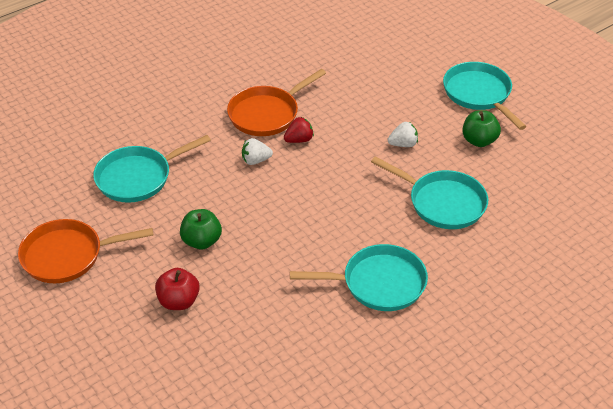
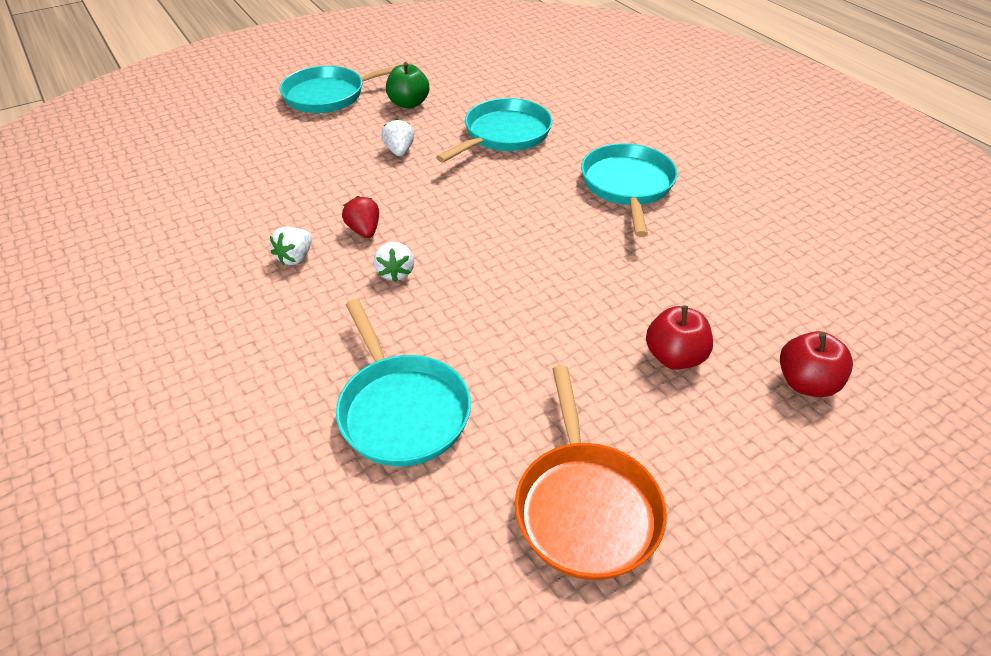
camera: 85 degrees left, 0 degrees up
green apple [180,209,222,249] -> none
orange pan [227,69,326,136] -> white strawberry [270,227,312,265]
none -> red apple [780,331,853,397]

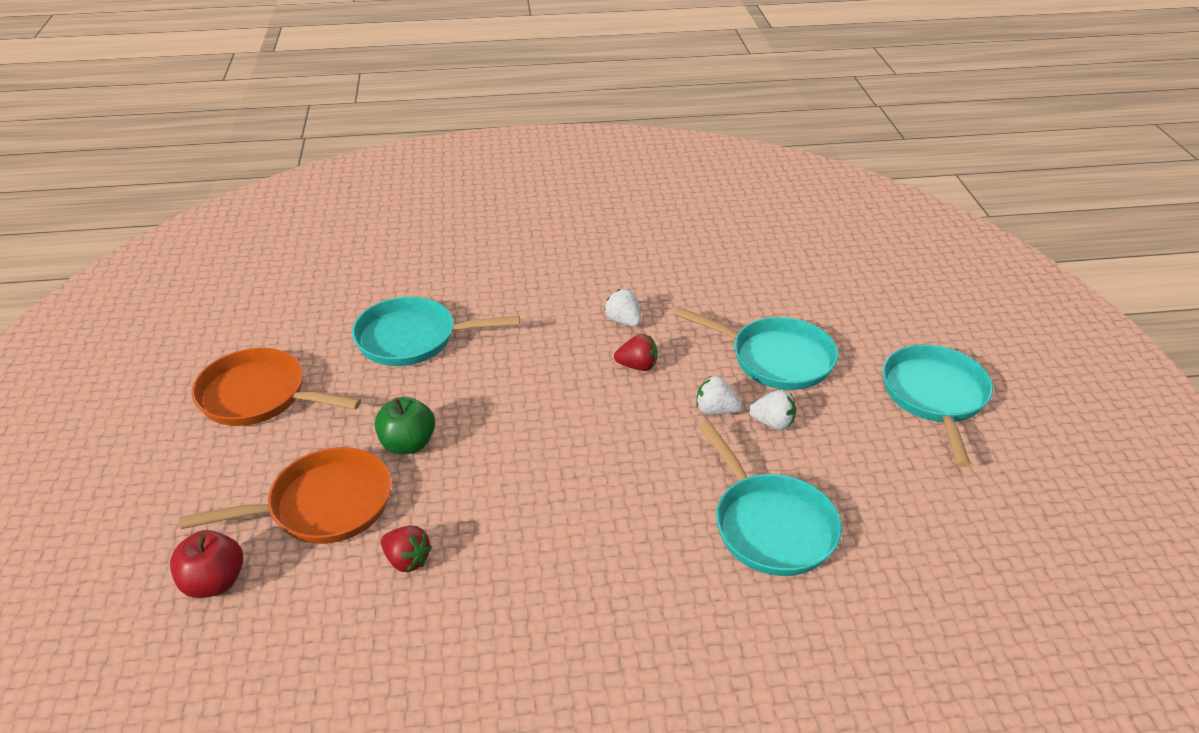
camera: 115 degrees right, 5 degrees down
white strawberry [374,242,414,282] -> white strawberry moved to [696,376,742,414]
green apple [386,62,429,109] -> green apple moved to [375,396,435,454]
turquoise pan [581,143,678,237] -> turquoise pan moved to [674,307,838,390]
red apple [646,305,713,370] -> orange pan [179,447,392,544]
none -> red strawberry [381,526,432,572]

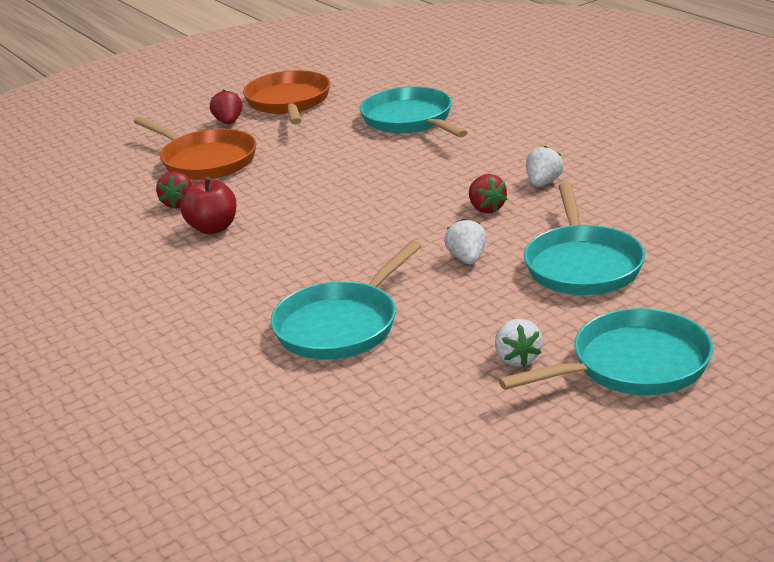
camera: 65 degrees right, 10 degrees down
red apple [170,530,243,598] -> red apple moved to [180,176,236,234]
green apple [375,396,435,454] -> none
white strawberry [749,390,796,430] -> white strawberry moved to [495,319,543,366]
none -> red strawberry [210,90,242,124]

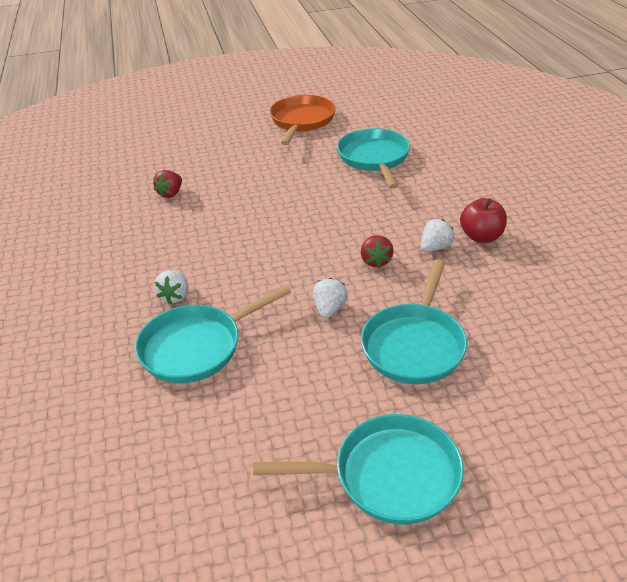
camera: 20 degrees right, 10 degrees up
orange pan [134,117,256,180] -> none
red apple [180,176,236,234] -> red apple moved to [460,198,507,243]
red strawberry [210,90,242,124] -> none
white strawberry [495,319,543,366] -> white strawberry moved to [154,270,188,304]

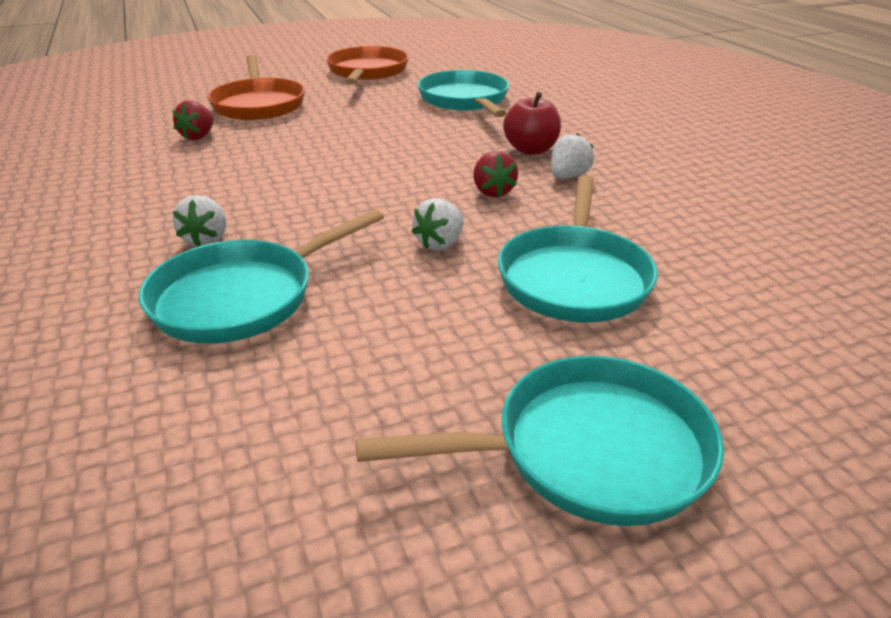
camera: 10 degrees left, 5 degrees down
white strawberry [313,278,348,318] -> white strawberry turned 150 degrees counterclockwise [411,198,464,251]
red apple [460,198,507,243] -> red apple moved to [503,92,561,155]
none -> orange pan [207,55,305,121]

